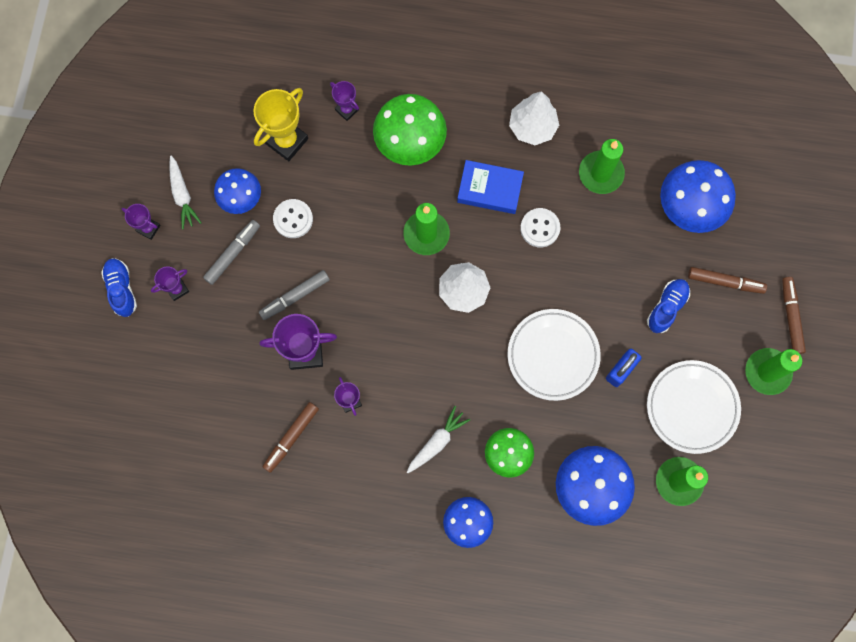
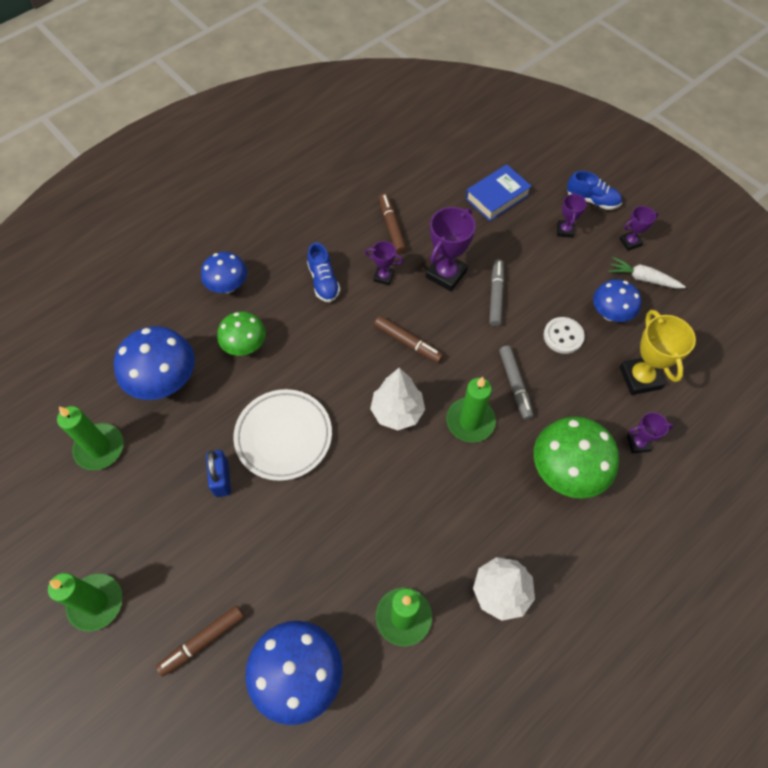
camera: 130 degrees right, 15 degrees down
grey marker [203,220,260,285] -> grey marker moved to [499,346,534,420]
white carrot [407,406,470,473] -> none
blue book [457,160,524,214] -> blue book moved to [466,164,532,221]
white button [520,208,560,247] -> none
blue shoe [647,279,690,333] -> blue shoe moved to [307,243,341,302]
white plate [647,360,741,454] -> none
brown marker [782,277,806,354] -> brown marker moved to [374,316,444,363]

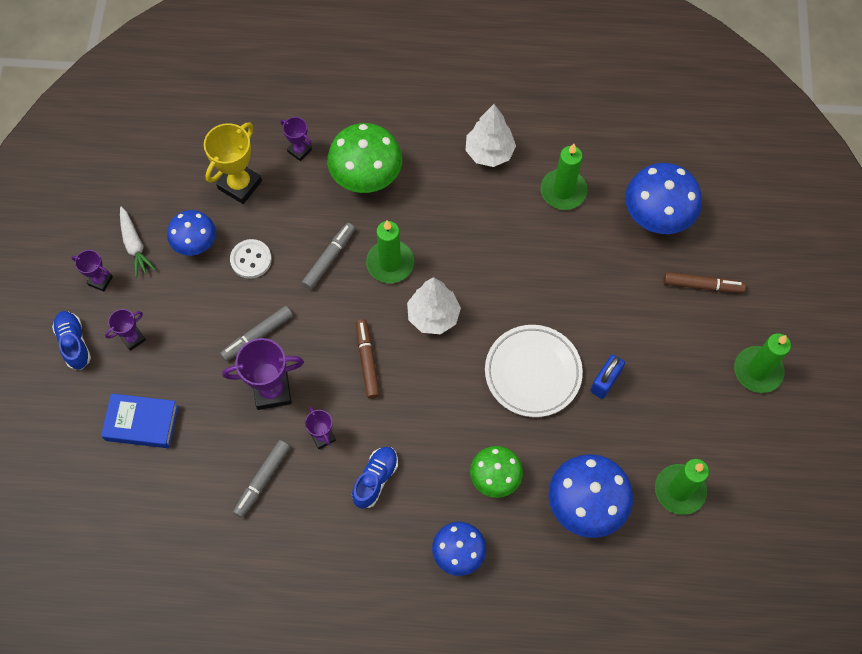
camera: 135 degrees left, 5 degrees up
brown marker [379,194,406,254] -> grey marker [233,440,290,518]

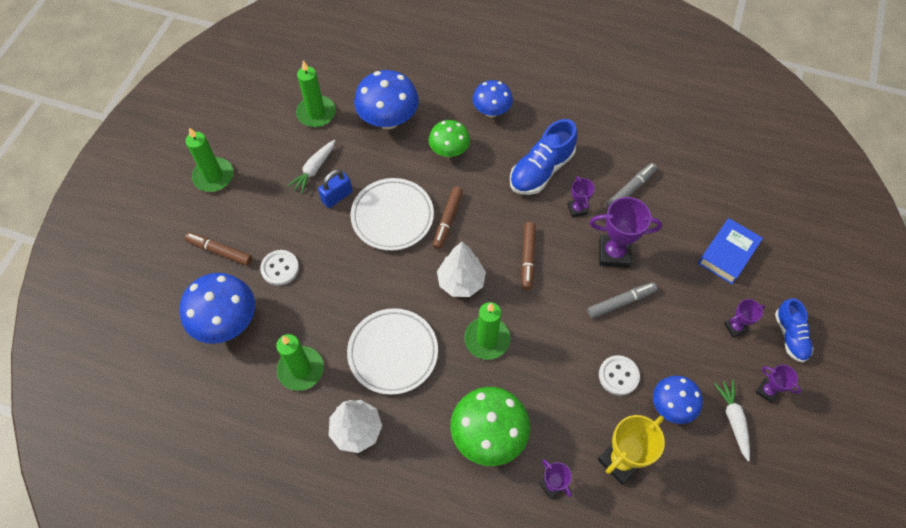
camera: 165 degrees left, 5 degrees down
blue book [101,393,178,448] -> blue book turned 75 degrees counterclockwise [698,218,763,284]
grey marker [302,223,355,290] -> none
blue shoe [352,447,398,509] -> blue shoe [510,119,578,195], size x1.58
none -> white button [260,250,299,286]
none -> white carrot [287,140,336,194]
none -> white plate [347,308,438,395]
none -> brown marker [433,186,463,250]

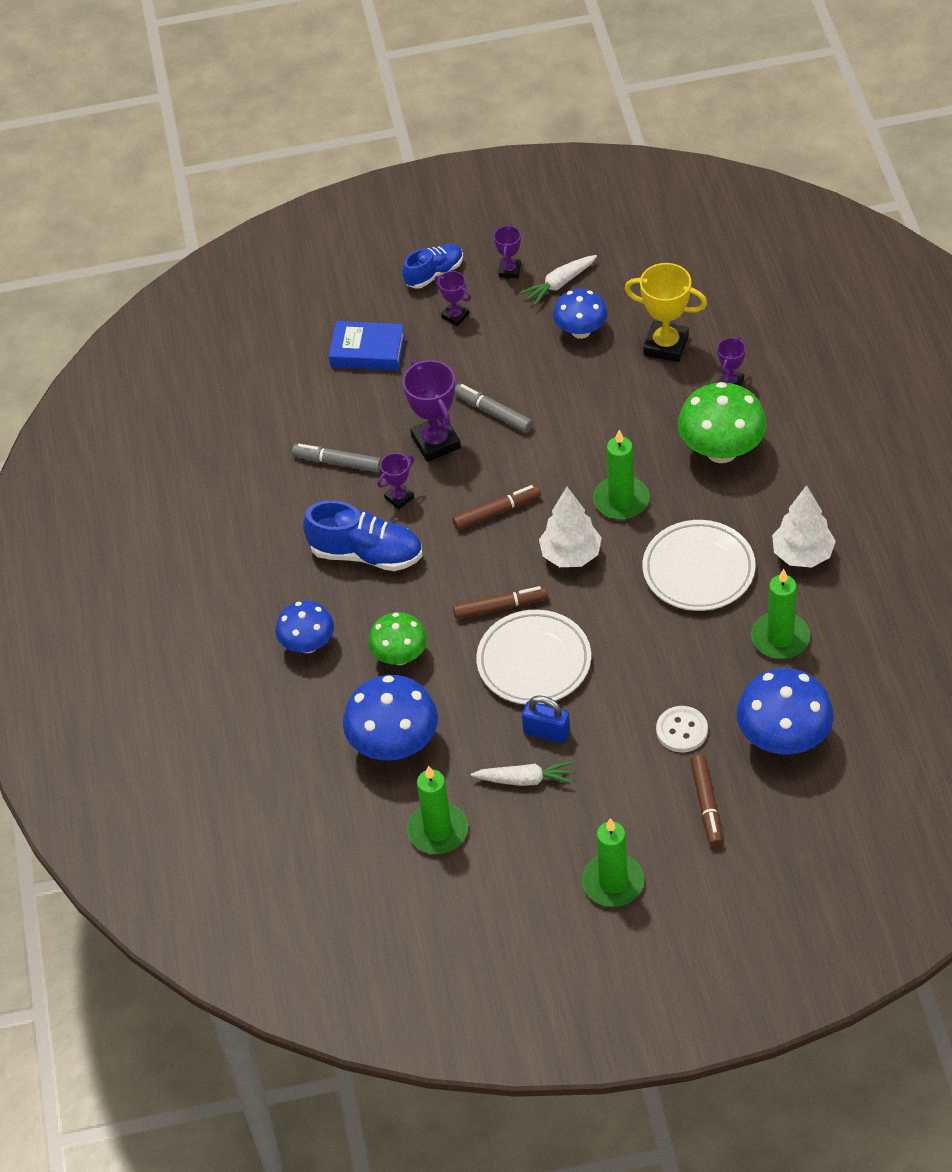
camera: 115 degrees left, 10 degrees down
white button [599,355,640,396] -> none

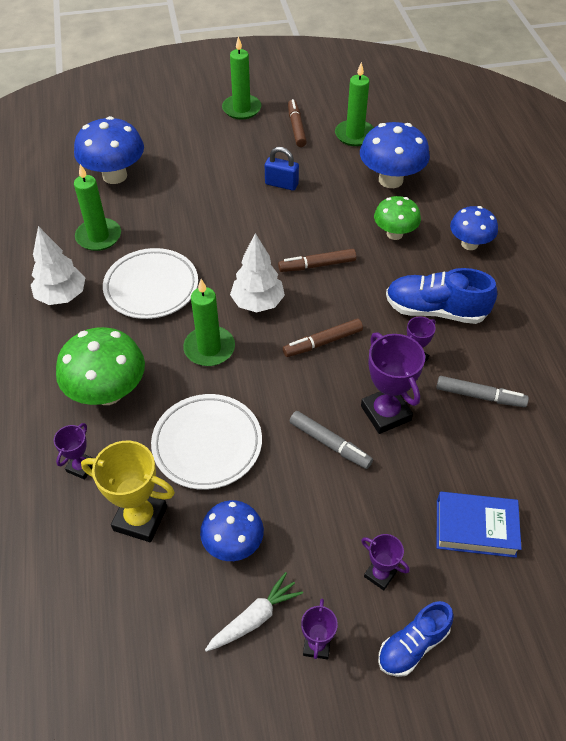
camera: 175 degrees right, 0 degrees up
white carrot [471,761,574,786] -> none
white plate [476,610,591,704] -> white plate moved to [151,394,262,490]
white button [656,706,708,752] -> none
brown marker [690,755,723,847] -> brown marker moved to [288,99,307,147]

